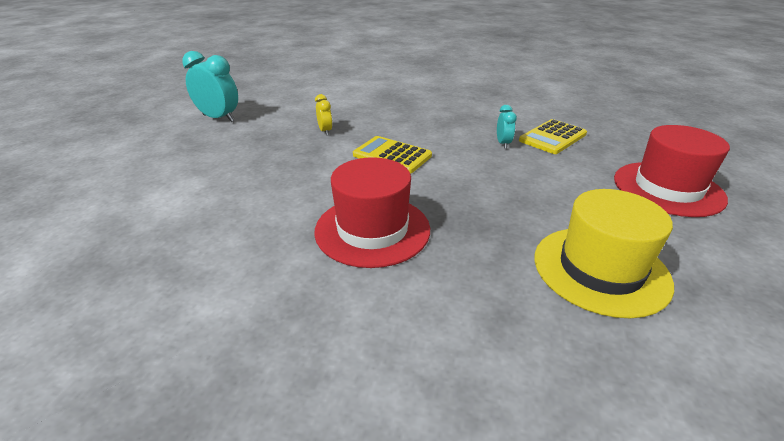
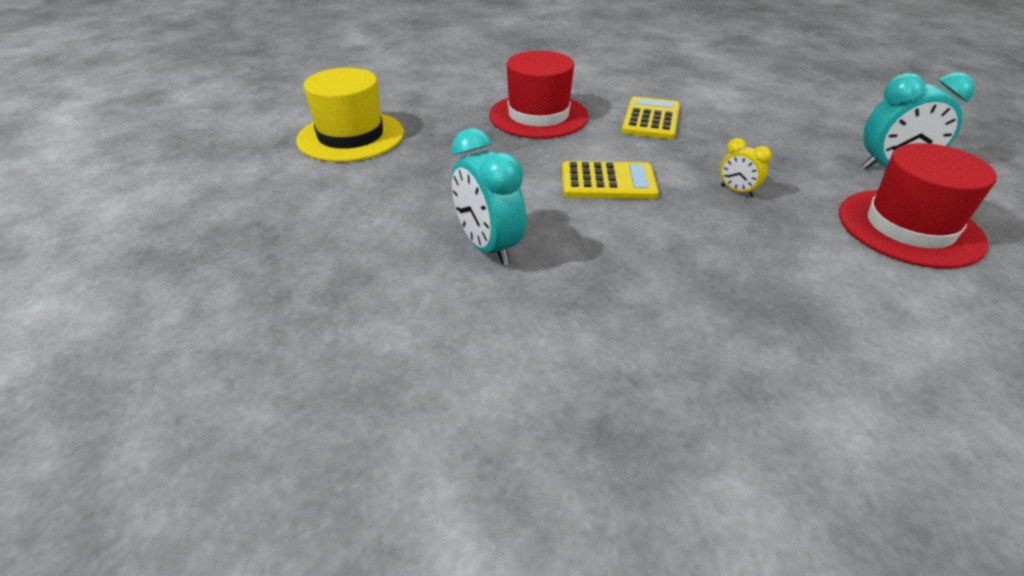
camera: 150 degrees right, 5 degrees up
turquoise clock [497,105,517,149] -> turquoise clock [451,128,526,266], size x1.91
yellow calculator [519,119,587,154] -> yellow calculator moved to [622,96,680,139]
red hat [614,125,730,217] -> red hat moved to [839,143,997,269]

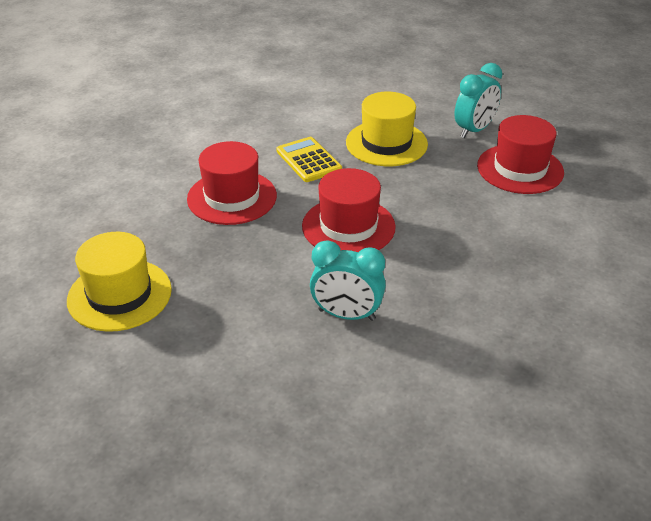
camera: 45 degrees left, 0 degrees up
yellow calculator [562,161,659,199] -> red hat [302,168,396,252]
yellow clock [720,138,772,197] -> none
none -> yellow hat [346,92,428,166]

